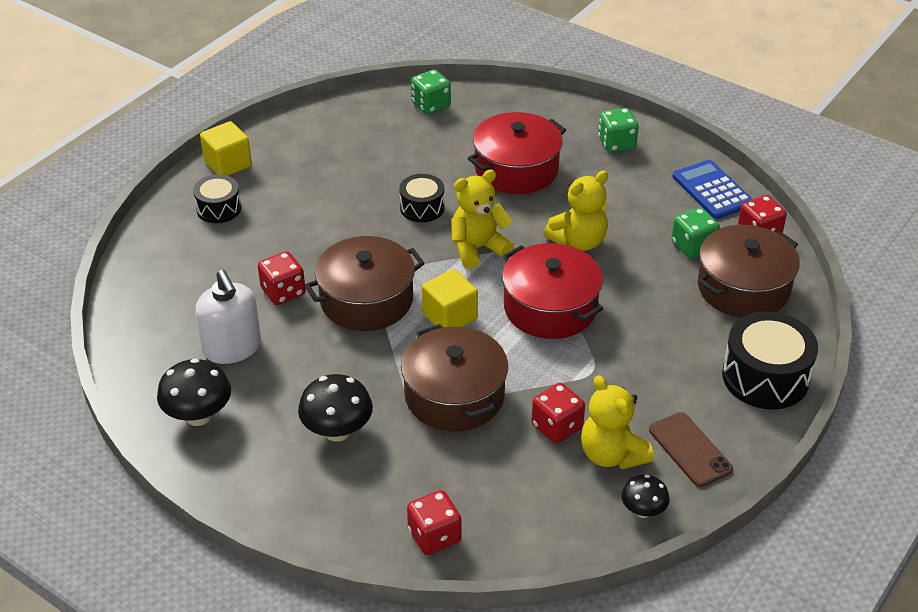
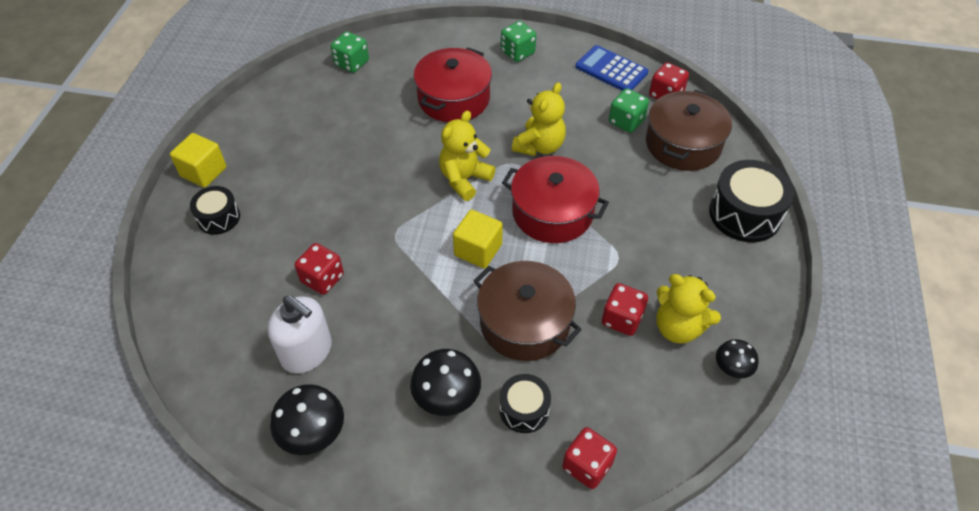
camera: 25 degrees left, 10 degrees up
brown pot [304,236,425,331] -> none
black drum [399,174,445,222] -> black drum moved to [499,374,551,433]
brown phone [649,412,733,487] -> none

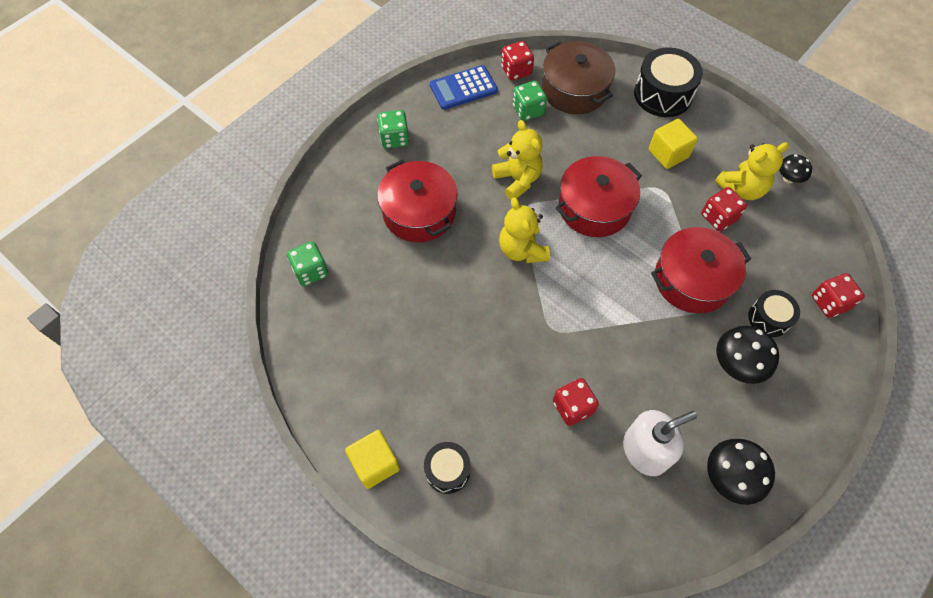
camera: 60 degrees left, 10 degrees up
yellow cube [453,209,503,269] -> yellow cube moved to [649,119,698,169]
brown pot [474,261,582,361] -> red pot [651,227,751,313]

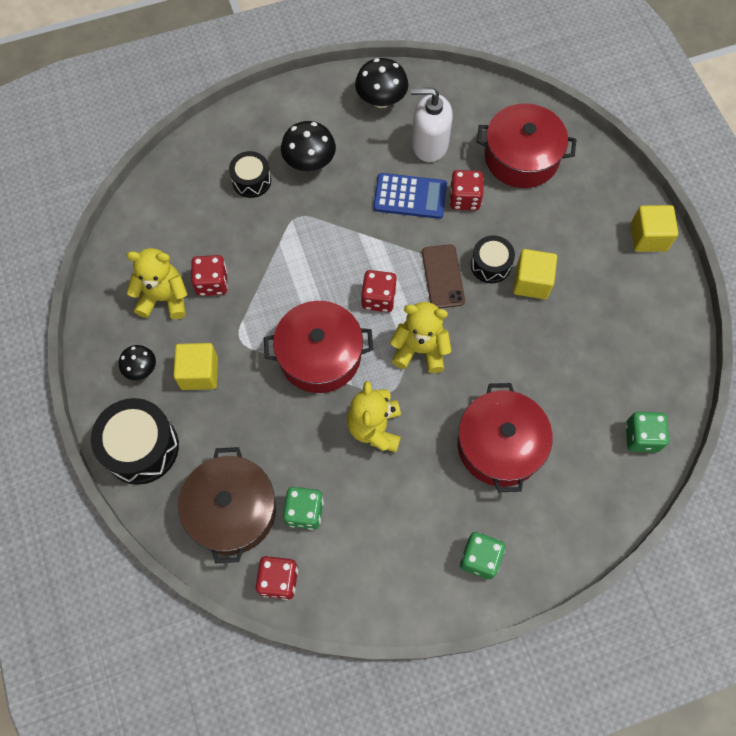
camera: 150 degrees left, 5 degrees up
black drum [424,442,470,494] -> black drum moved to [471,235,515,283]
blue calculator [430,65,498,110] -> blue calculator moved to [373,173,447,219]
yellow teddy bear [499,197,550,263] -> yellow teddy bear turned 90 degrees counterclockwise [390,302,451,373]
red pot [651,227,751,313] -> red pot moved to [476,103,577,188]
black mushroom [779,154,812,183] -> black mushroom moved to [119,345,156,380]
red dice [812,273,865,318] -> red dice moved to [361,270,397,312]
none -> brown phone [422,244,465,308]
none -> yellow cube [513,249,557,299]

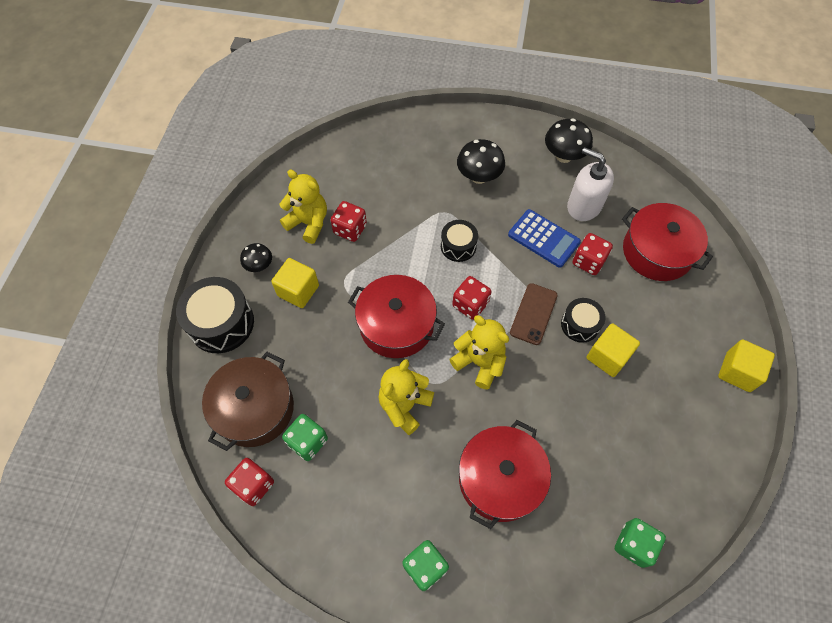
camera: 30 degrees right, 5 degrees down
black drum [229,151,271,198] -> black drum moved to [441,220,478,262]

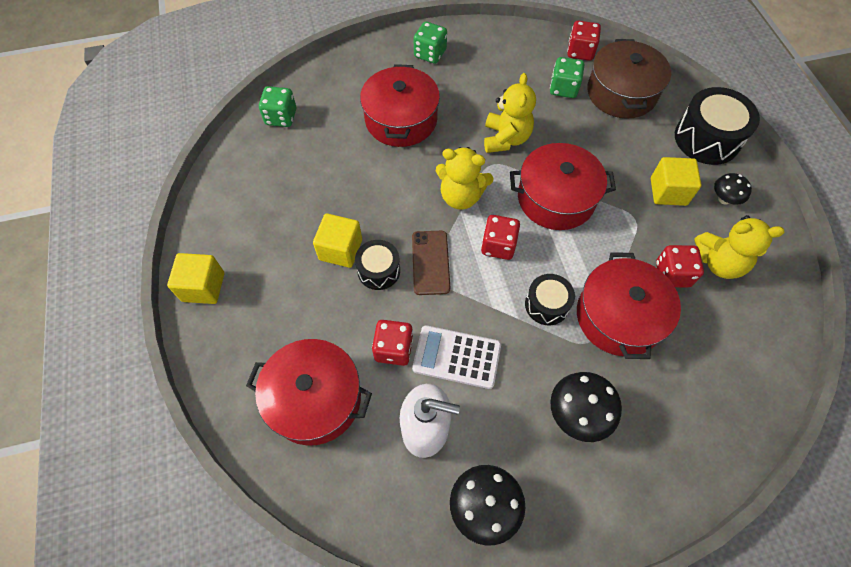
camera: 155 degrees right, 0 degrees up
blue calculator [508,209,581,268] -> white calculator [412,325,501,389]
none -> red pot [577,252,681,359]

